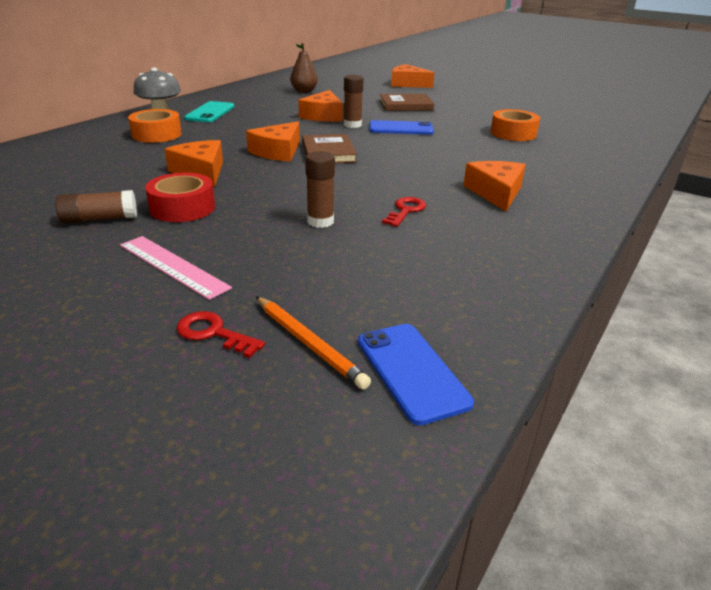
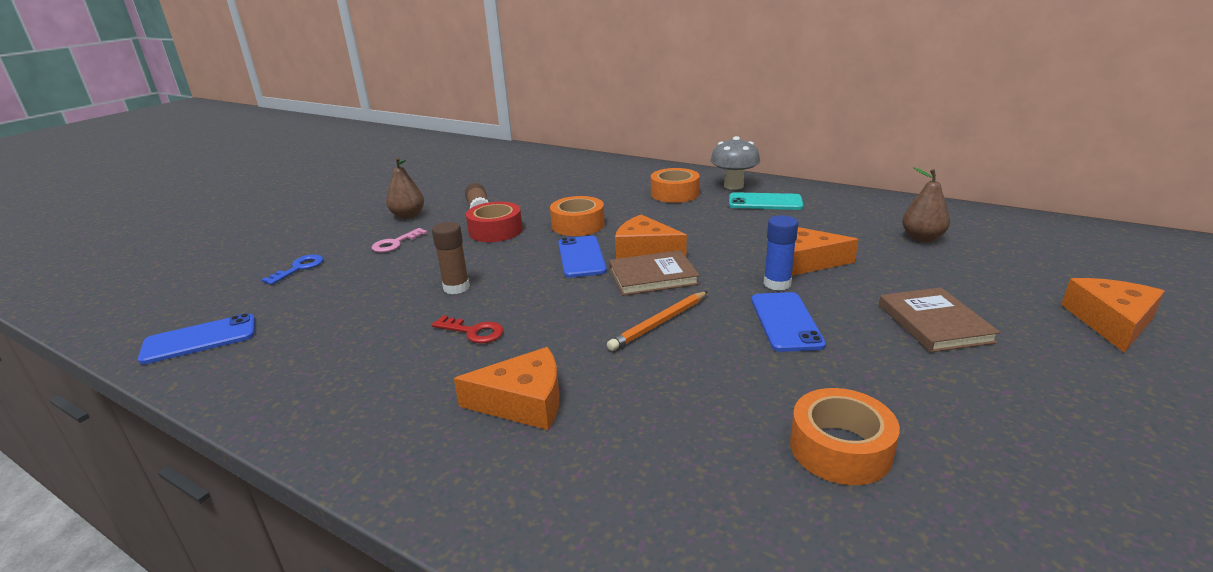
camera: 90 degrees right, 5 degrees down
pink ruler [120,236,232,300] -> pink key [371,228,428,252]
orange cheese [165,140,223,186] -> orange tape [550,196,605,236]
red key [176,311,265,358] -> blue key [261,255,324,285]
orange pencil [256,296,371,390] -> orange pencil moved to [607,291,708,351]
brown glue stick [344,75,364,128] -> blue glue stick [764,215,798,291]
none -> brown pear [386,157,424,219]
none -> blue phone [558,236,607,278]

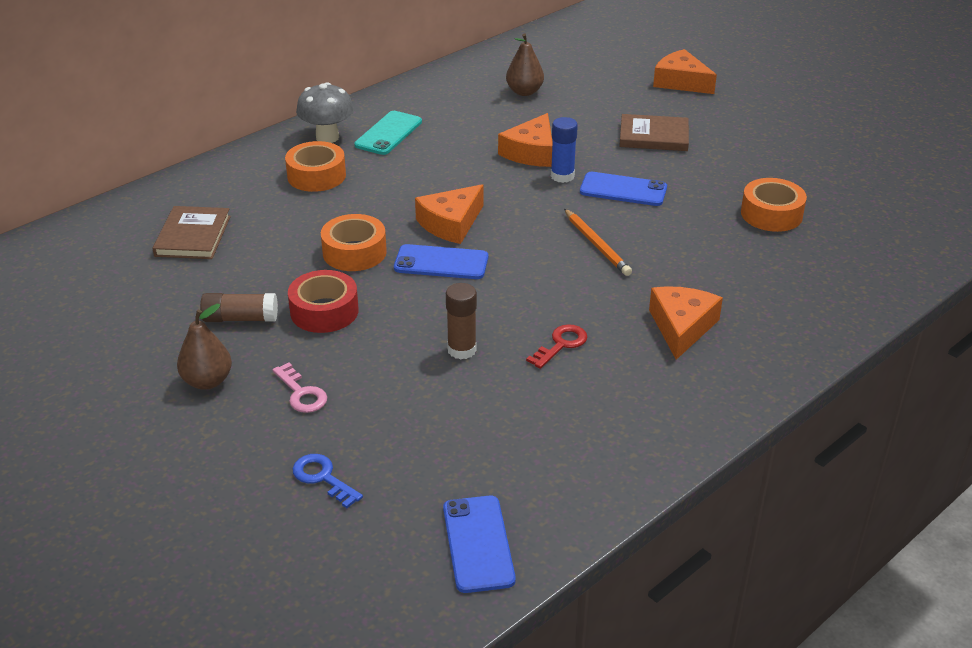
camera: 75 degrees left, 10 degrees up
brown book [609,250,699,296] -> brown book moved to [153,206,231,259]

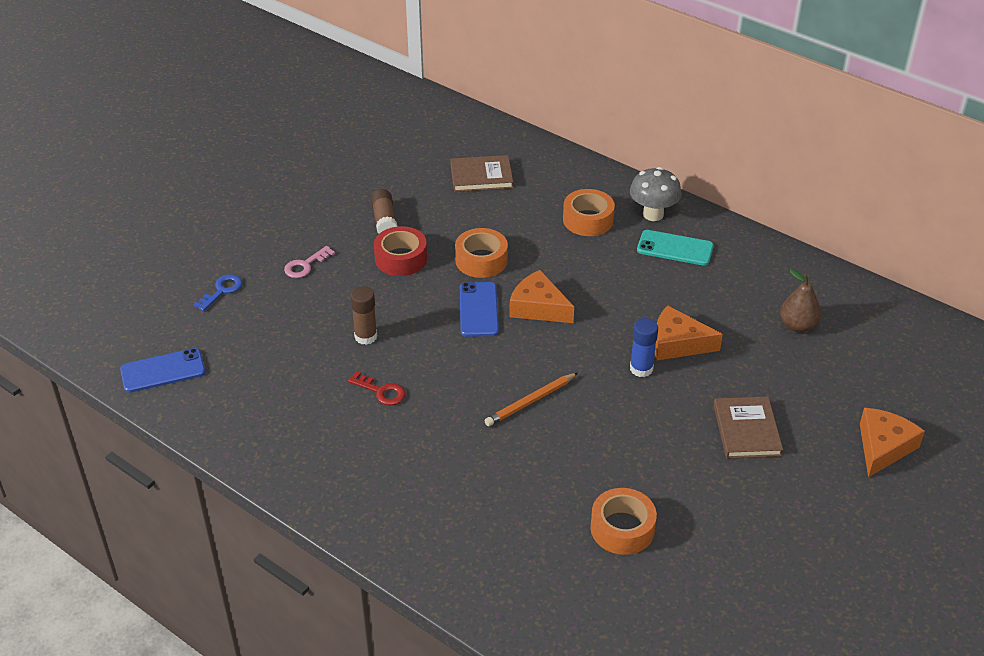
camera: 80 degrees right, 5 degrees up
brown pear [177,304,232,390] -> none
blue phone [580,172,667,206] -> none
orange cheese [649,286,723,360] -> none

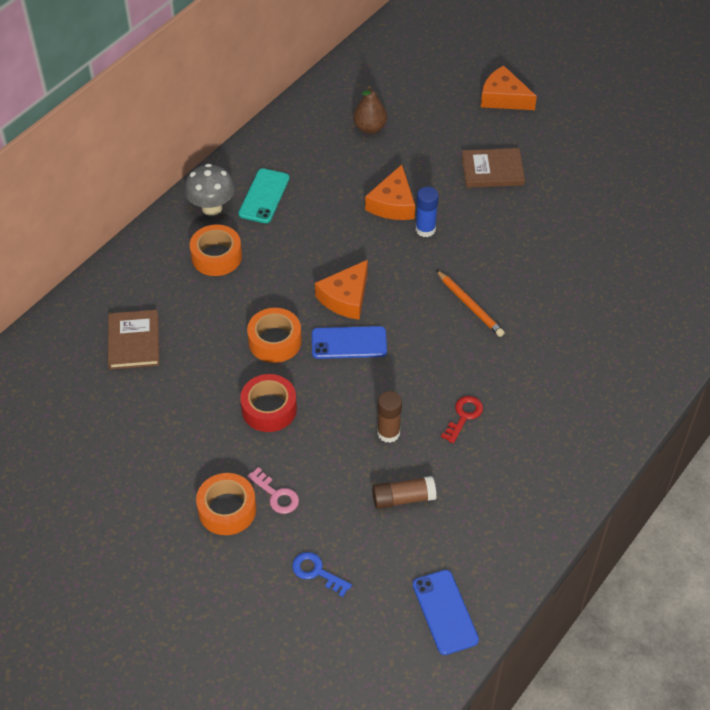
camera: 90 degrees left, 10 degrees up
brown glue stick [371,189,397,233] -> brown glue stick moved to [372,476,436,509]
orange tape [591,488,657,555] -> orange tape moved to [196,473,256,535]

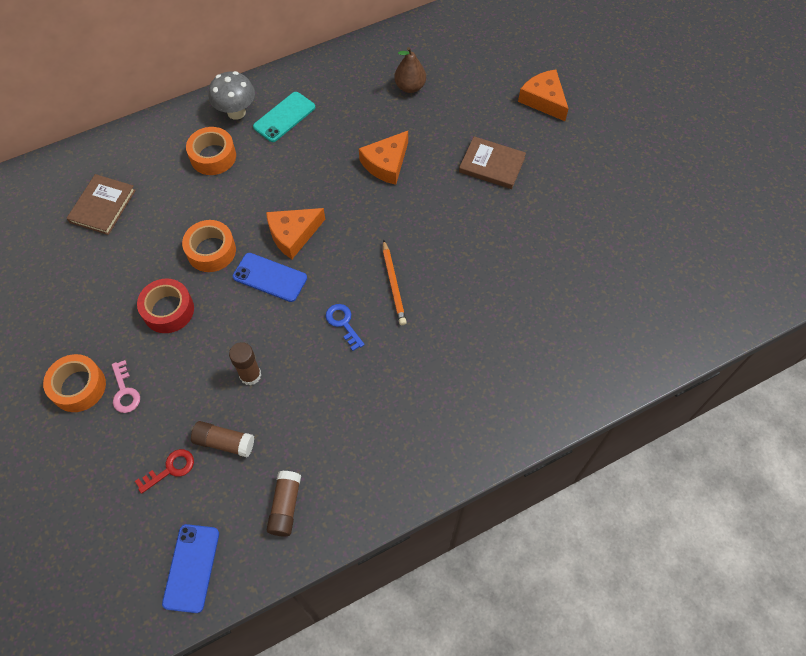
camera: 25 degrees right, 10 degrees up
blue key [292,552,352,597] -> blue key moved to [326,304,365,351]
blue glue stick [416,187,439,237] -> none
red key [441,396,483,443] -> red key moved to [135,449,194,494]
none -> brown glue stick [267,471,301,536]

